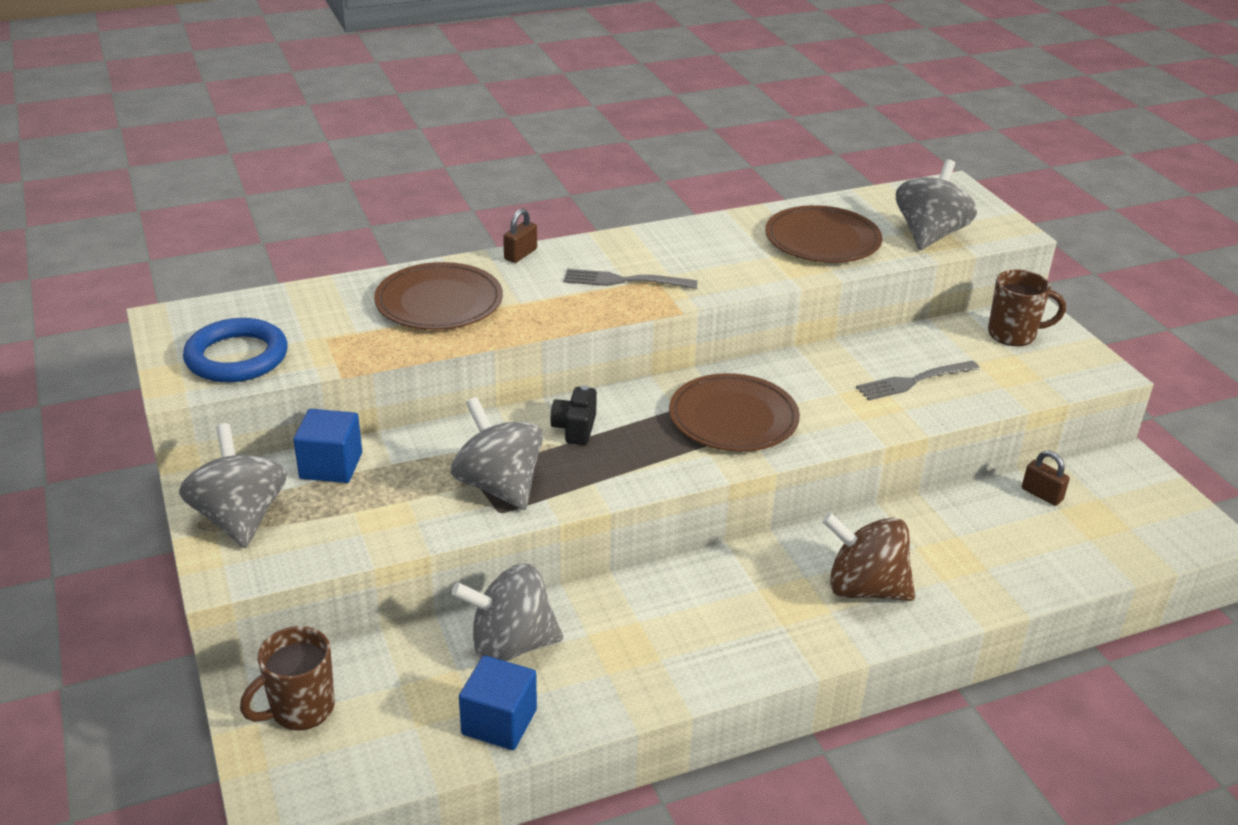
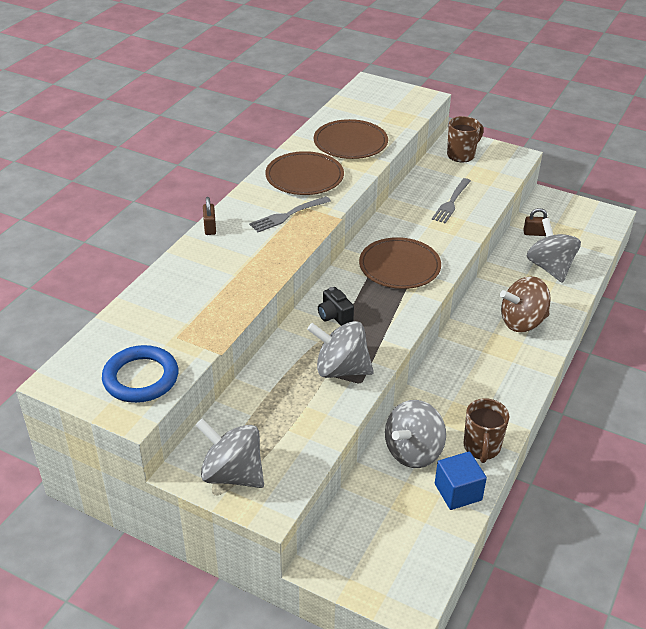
camera: 40 degrees left, 5 degrees up
brown mug [240,626,335,730] -> brown mug moved to [464,398,509,463]
blue cube [293,409,362,483] -> none
brown plate [374,262,503,330] -> brown plate moved to [265,151,344,195]
grey spinning top [896,159,977,250] -> grey spinning top moved to [527,218,581,283]

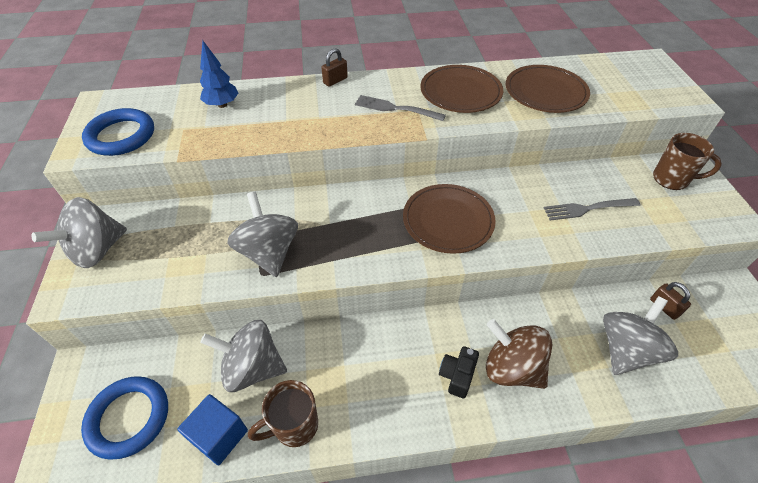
camera: 55 degrees right, 10 degrees up
grey spinning top [196,418,264,488] -> grey spinning top turned 135 degrees counterclockwise [31,197,127,268]
black camera [318,287,354,326] -> black camera moved to [439,346,479,398]
none -> blue ring [81,376,168,460]
none -> blue tree [200,40,238,108]

